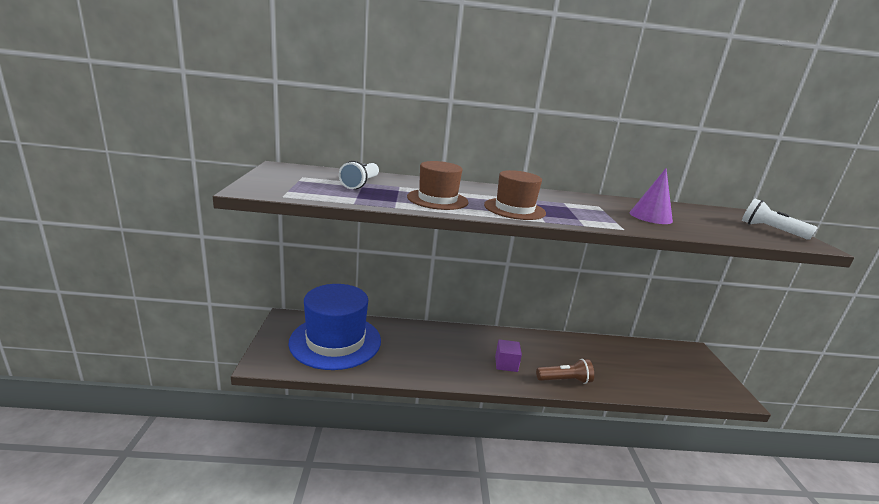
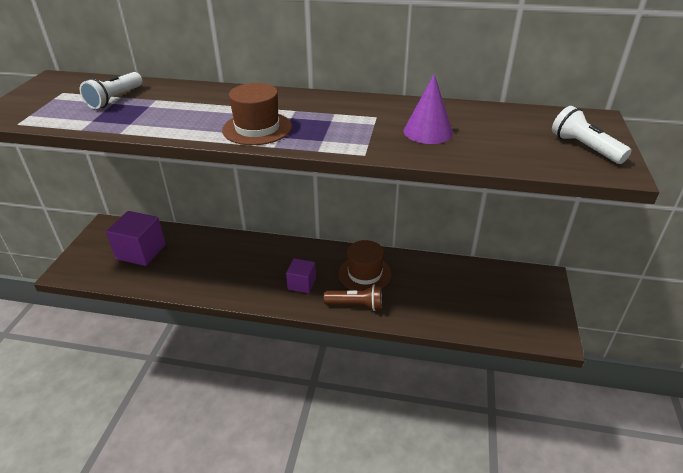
camera: 15 degrees right, 15 degrees up
blue hat [289,284,381,370] -> purple cube [106,211,166,266]
brown hat [407,161,468,210] -> brown hat moved to [338,240,392,291]

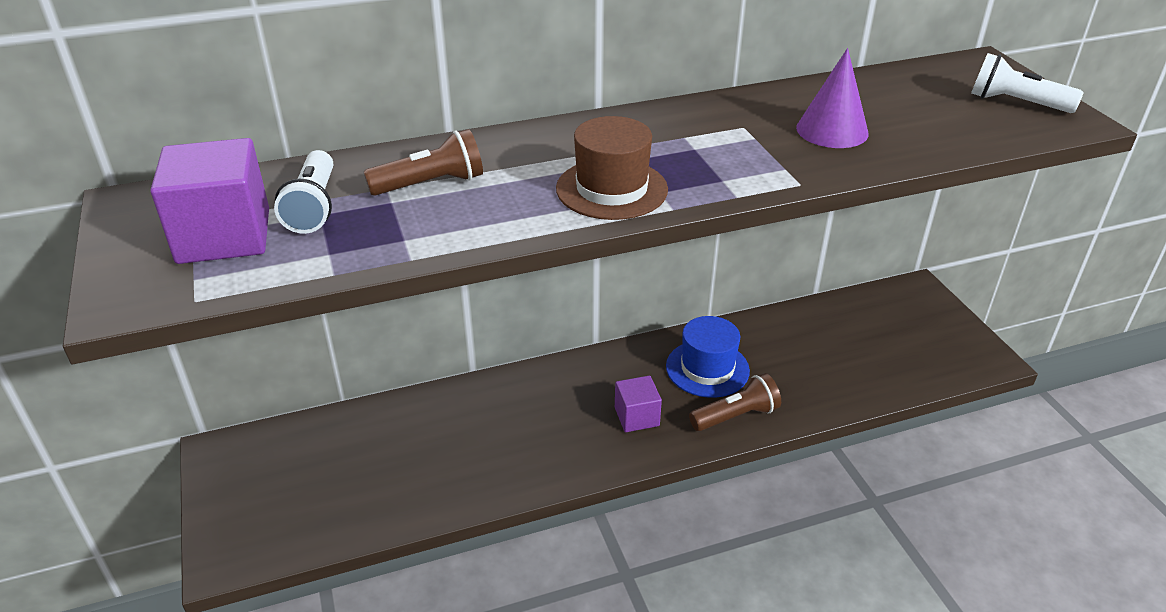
camera: 30 degrees left, 0 degrees up
purple cube [106,211,166,266] -> purple cube moved to [151,138,269,264]
brown hat [338,240,392,291] -> blue hat [666,316,750,398]
none -> brown flashlight [364,129,483,196]

